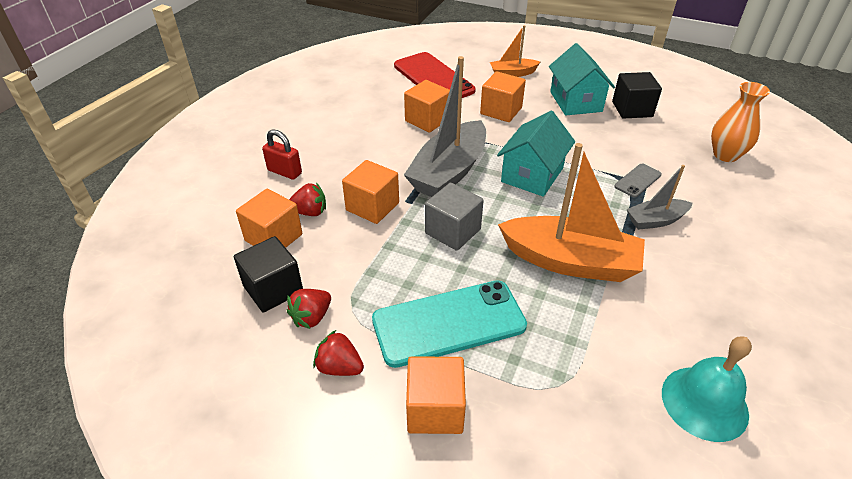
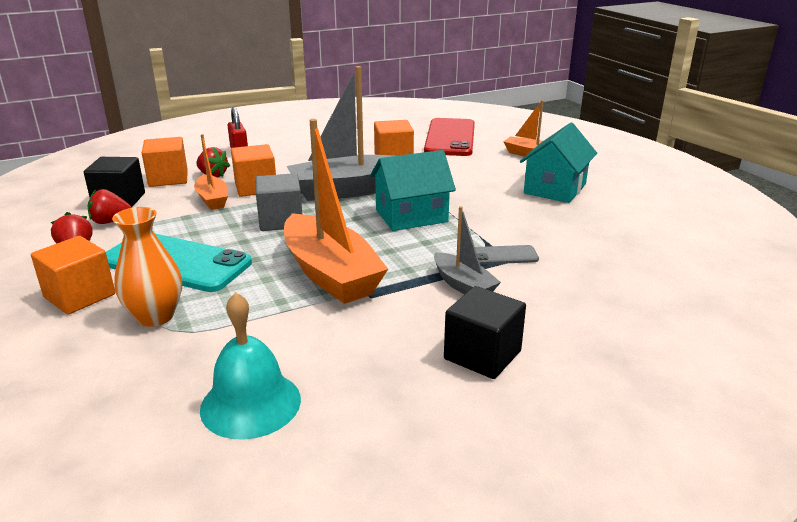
camera: 40 degrees right, 15 degrees down
orange cube [480,71,526,122] -> none
black cube [612,72,662,119] -> black cube moved to [444,286,526,379]
grey boat [627,165,693,230] -> grey boat turned 150 degrees counterclockwise [434,206,501,294]
orange vase [711,82,770,162] -> orange vase moved to [112,207,182,327]
none -> orange boat [194,134,228,210]

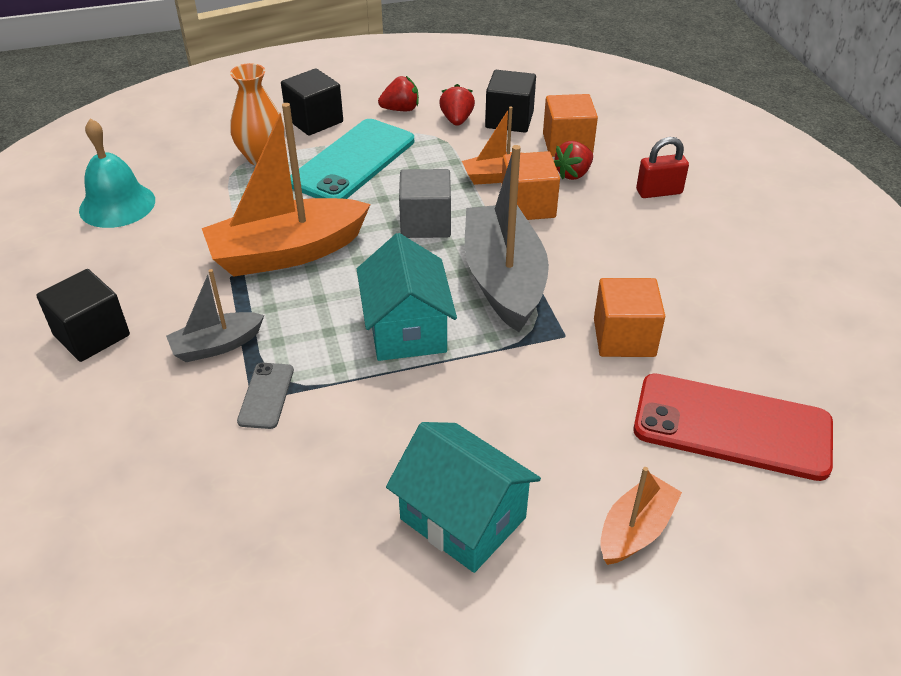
camera: 100 degrees right, 15 degrees up
orange cube [31,236,115,315] -> black cube [281,68,343,136]

